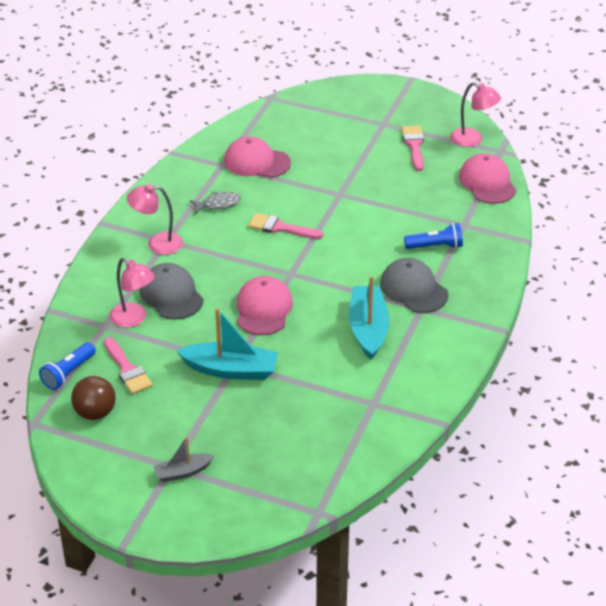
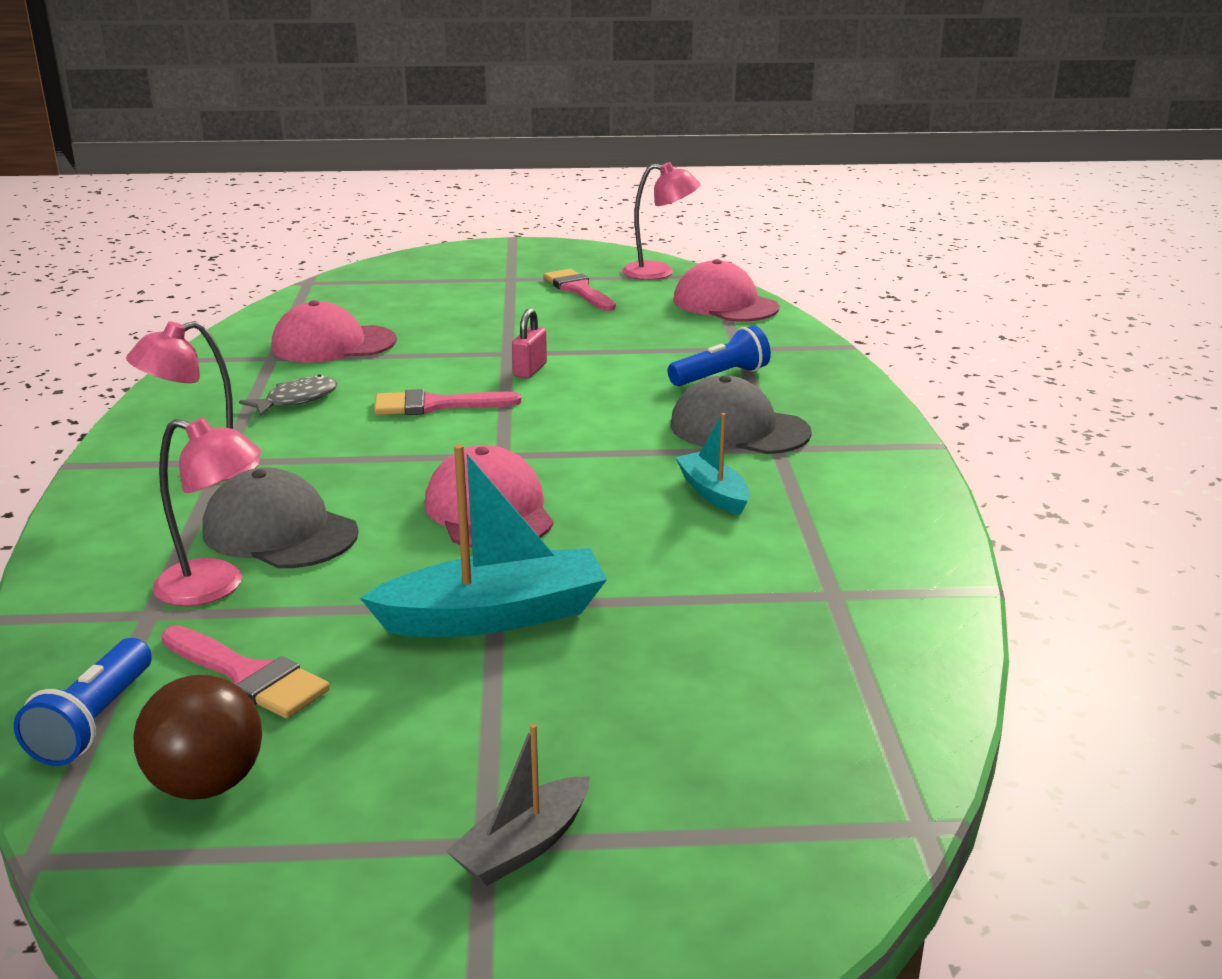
camera: 25 degrees left, 15 degrees down
turquoise boat [349,276,389,360] -> turquoise boat [675,413,750,515], size x0.57
none -> pink padlock [512,308,547,378]

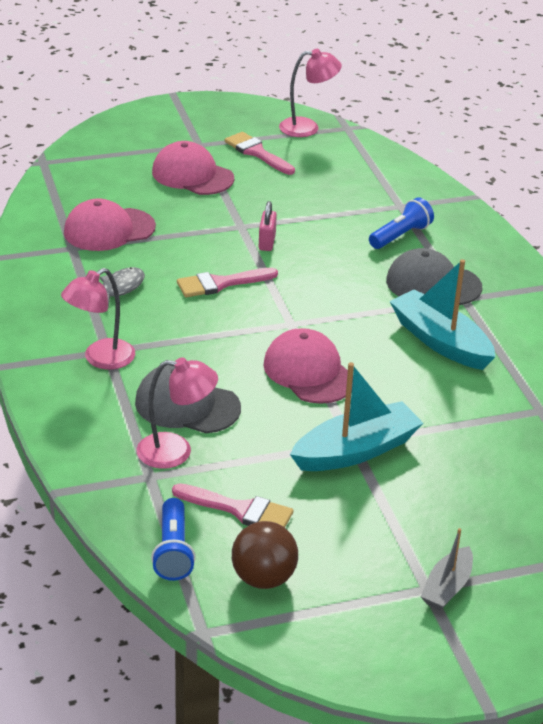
camera: 15 degrees left, 10 degrees up
pink cap [673,259,779,322] -> pink cap moved to [152,141,234,195]
turquoise boat [675,413,750,515] -> turquoise boat [389,259,496,370], size x1.76

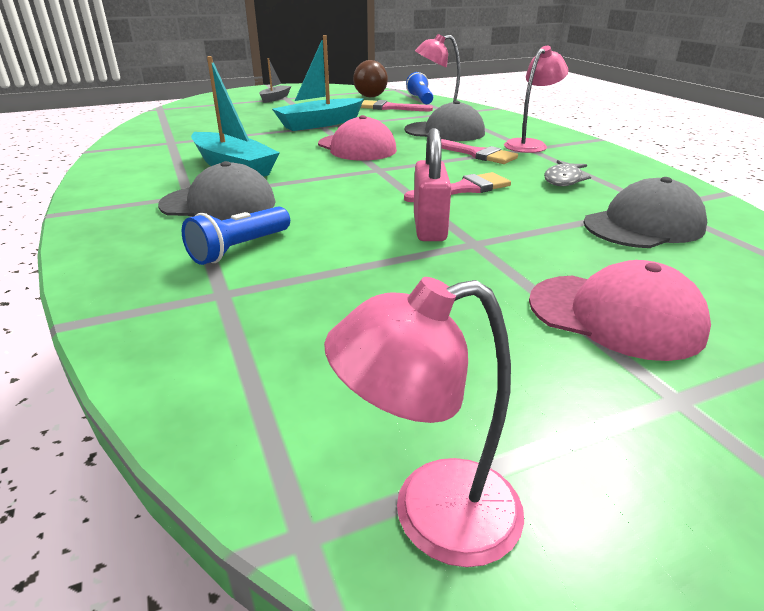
camera: 175 degrees right, 5 degrees down
pink cap [64,198,156,251] -> grey cap [583,177,707,248]
pink brush [225,132,295,175] -> pink brush moved to [441,139,518,164]
pink padlock [259,201,277,251] -> pink padlock [414,128,451,241], size x1.55

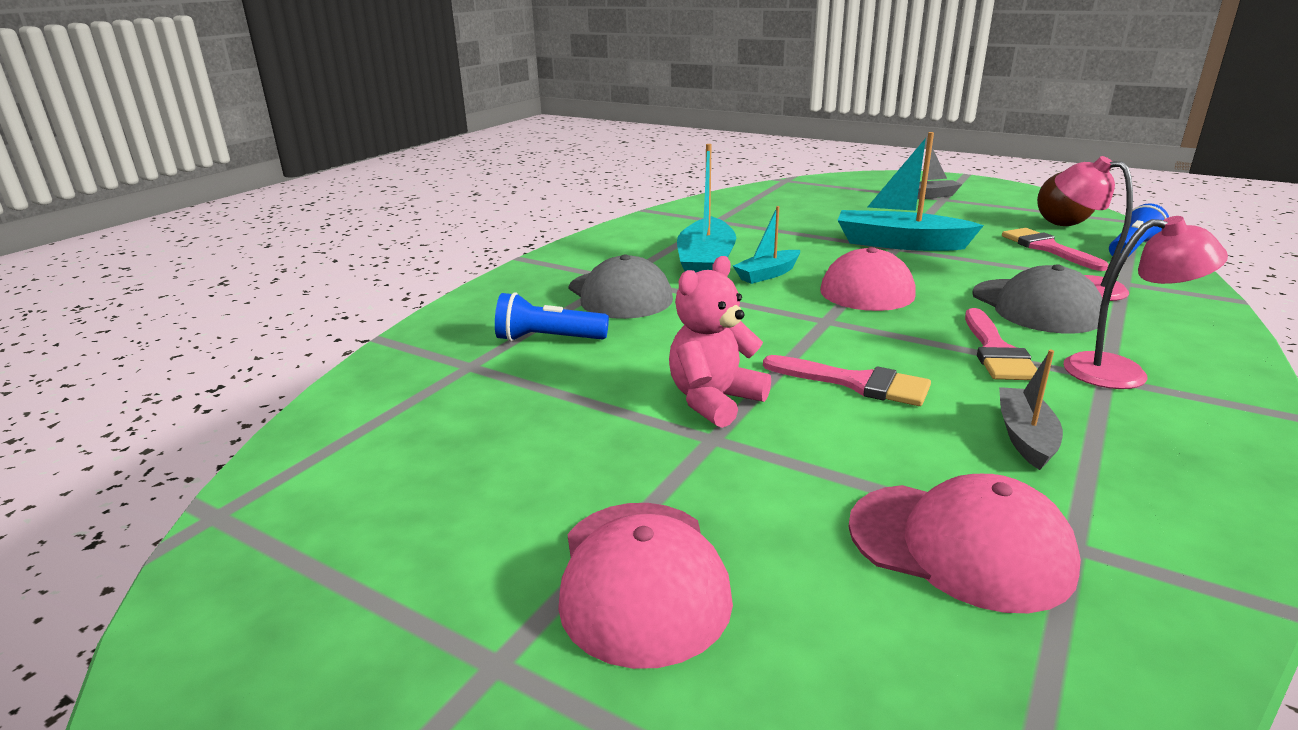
camera: 55 degrees right, 5 degrees down
pink lamp [324,277,524,567] -> none
pink padlock [414,128,451,241] -> pink teddy bear [669,256,771,428]
grey fish [544,160,591,186] -> grey boat [999,350,1063,470]
grey cap [583,177,707,248] -> pink cap [848,474,1081,613]
none -> turquoise boat [733,206,800,284]

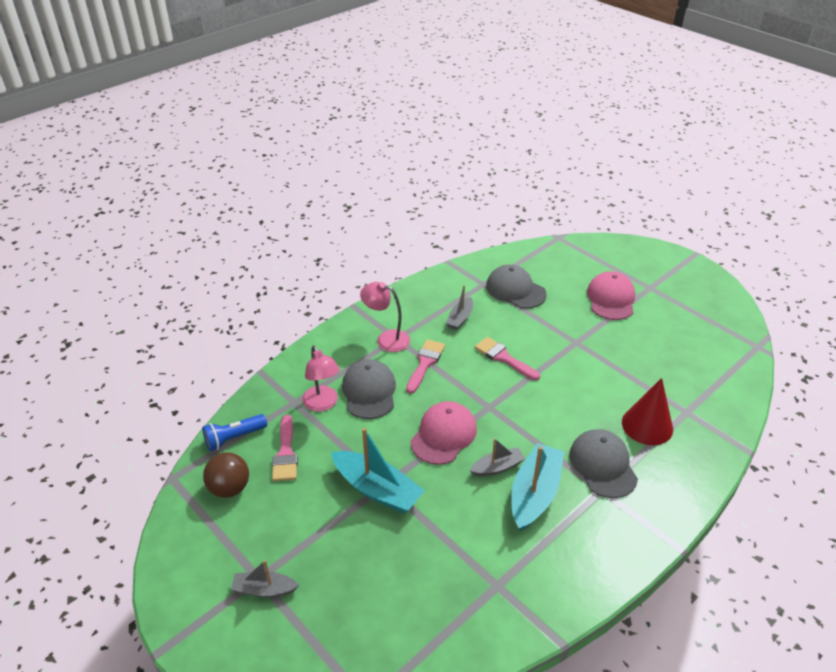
camera: 165 degrees left, 15 degrees up
blue flashlight [495,292,609,341] -> red cone [622,378,673,445]
pink teddy bear [669,256,771,428] -> none
turquoise boat [733,206,800,284] -> grey boat [469,438,526,476]
pink cap [848,474,1081,613] -> grey cap [486,264,547,309]

